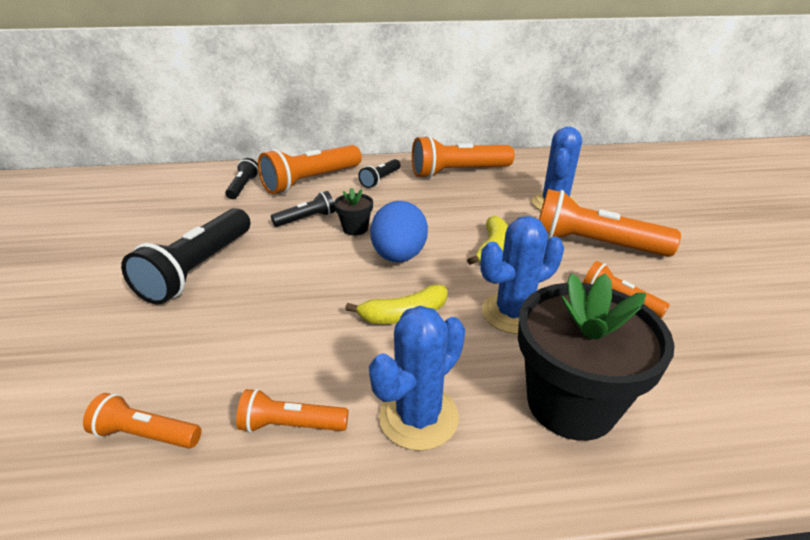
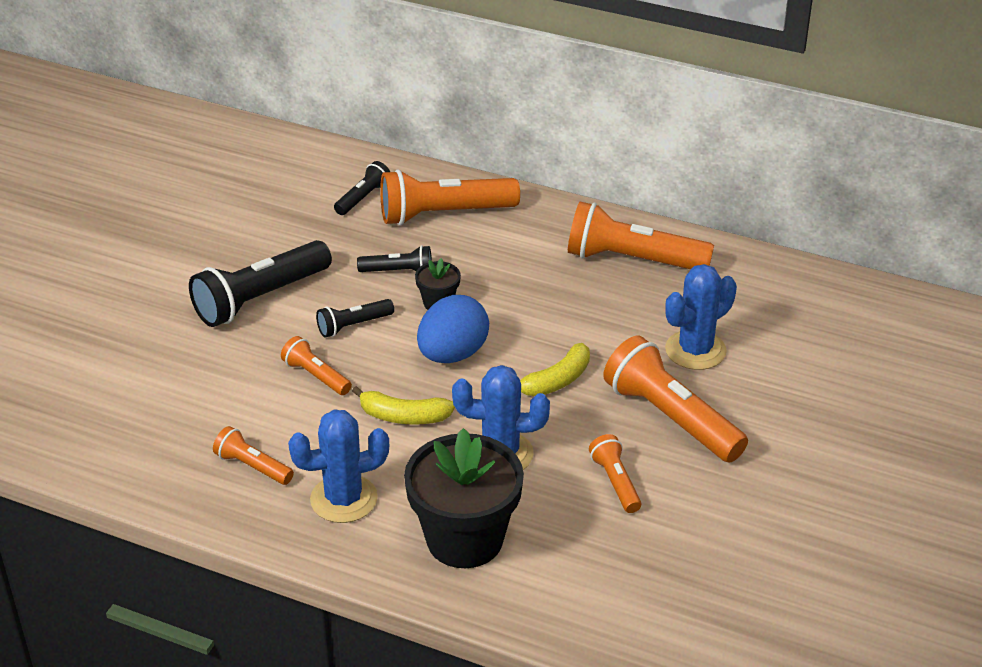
camera: 30 degrees right, 5 degrees up
orange flashlight [83,393,202,449] -> orange flashlight moved to [281,336,352,395]
black flashlight [358,159,400,188] -> black flashlight moved to [316,299,394,338]

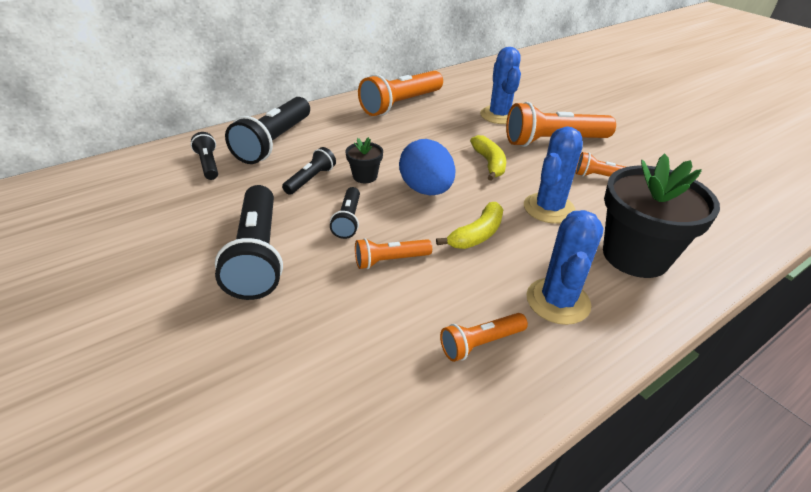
camera: 60 degrees left, 0 degrees up
orange flashlight [380,170,520,225] -> black flashlight [225,97,310,164]

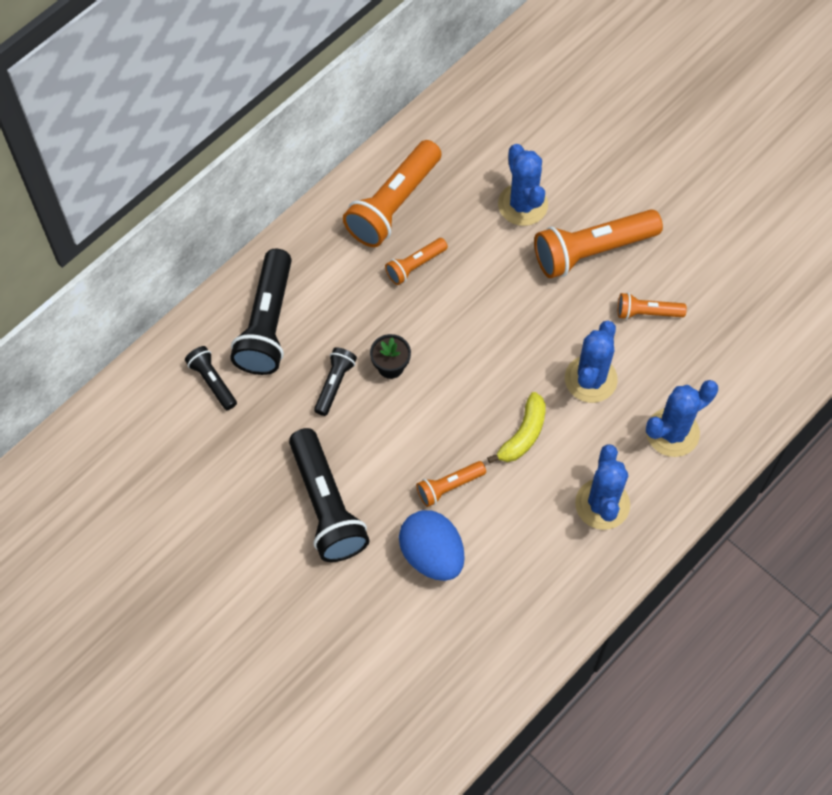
camera: 10 degrees left, 25 degrees up
black flashlight [330,187,360,239] -> none
blue egg [399,139,455,195] -> blue egg moved to [399,510,465,581]
orange flashlight [440,313,528,362] -> orange flashlight moved to [385,238,448,285]
yellow banana [470,135,506,181] -> none
black flower pot [603,154,720,278] -> blue cactus [646,380,718,457]

